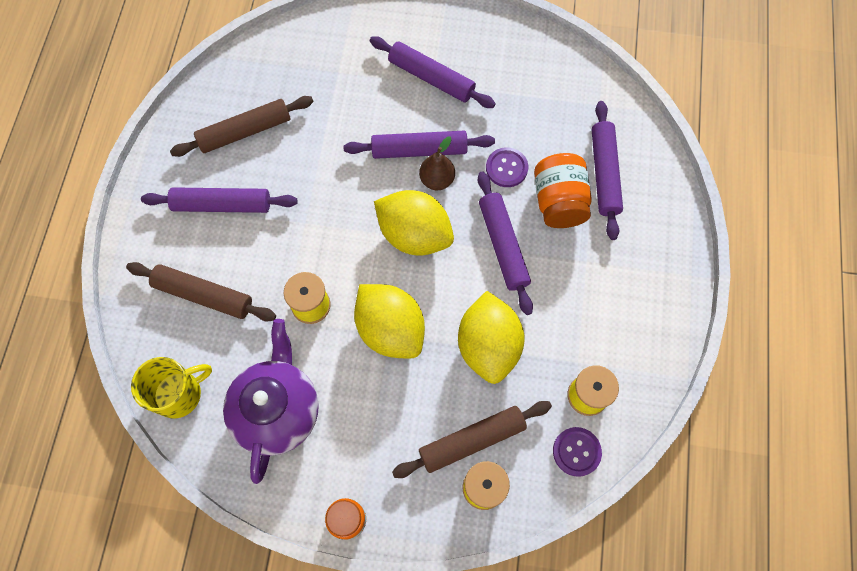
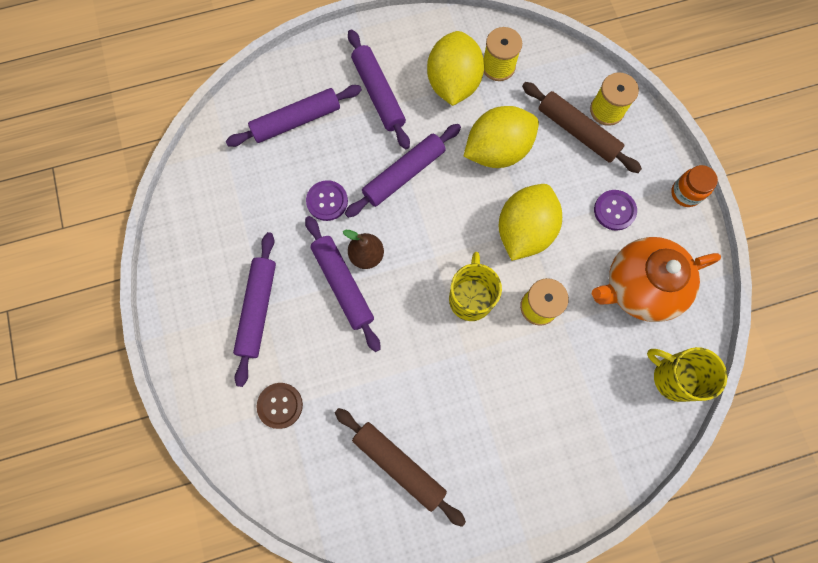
camera: 115 degrees left, 5 degrees up
brown rolling pin [126,262,276,321] -> none
purple rolling pin [141,187,298,213] -> purple rolling pin moved to [348,29,410,149]
purple teapot [223,319,319,484] -> orange teapot [592,237,721,322]
yellow lemon [374,190,454,256] -> yellow lemon moved to [427,31,484,106]
orange jar [534,153,592,228] -> none
purple button [553,427,602,477] -> purple button moved to [594,190,637,231]
none -> brown button [257,383,303,429]
none -> yellow mug [449,252,502,321]

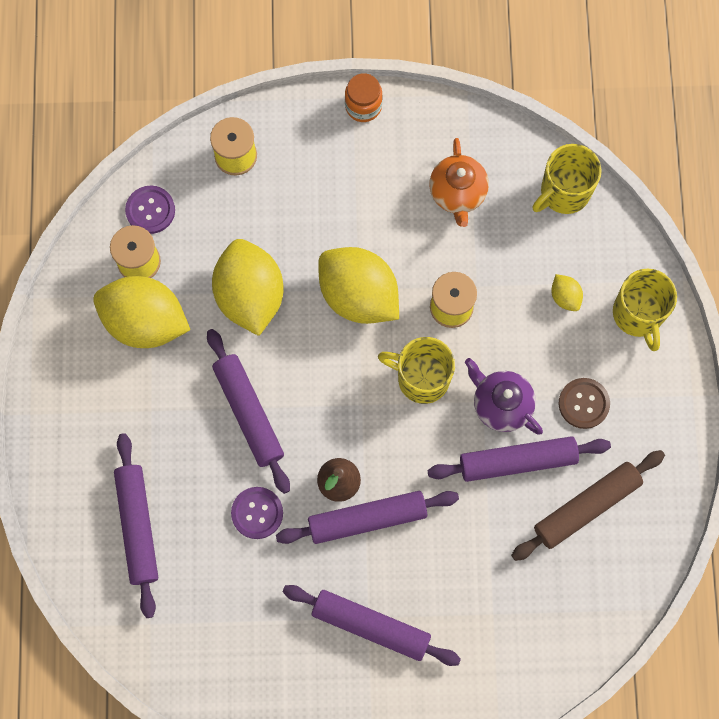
camera: 75 degrees left, 0 degrees up
brown button [257,383,303,429] -> brown button moved to [559,378,610,429]
purple rolling pin [348,29,410,149] -> purple rolling pin moved to [428,436,611,482]
brown rolling pin [522,82,642,173] -> none
orange teapot [592,237,721,322] -> orange teapot [429,138,489,227], size x0.63
purple button [594,190,637,231] -> purple button moved to [125,185,175,234]
none -> purple teapot [465,358,543,435]
none -> yellow lemon [551,274,583,311]
none -> yellow mug [613,269,677,351]

